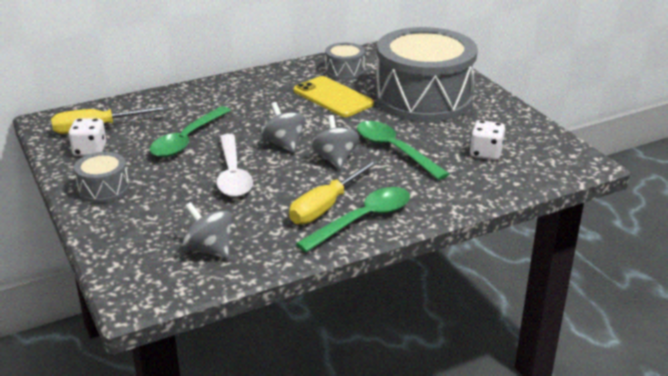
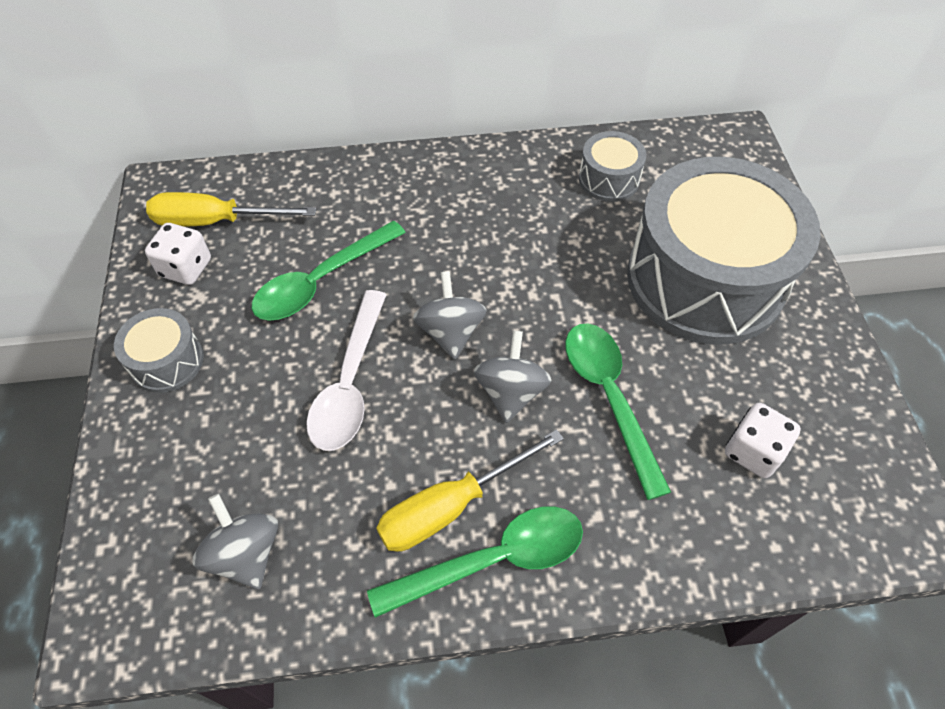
camera: 20 degrees right, 25 degrees up
yellow phone [294,76,374,117] -> none

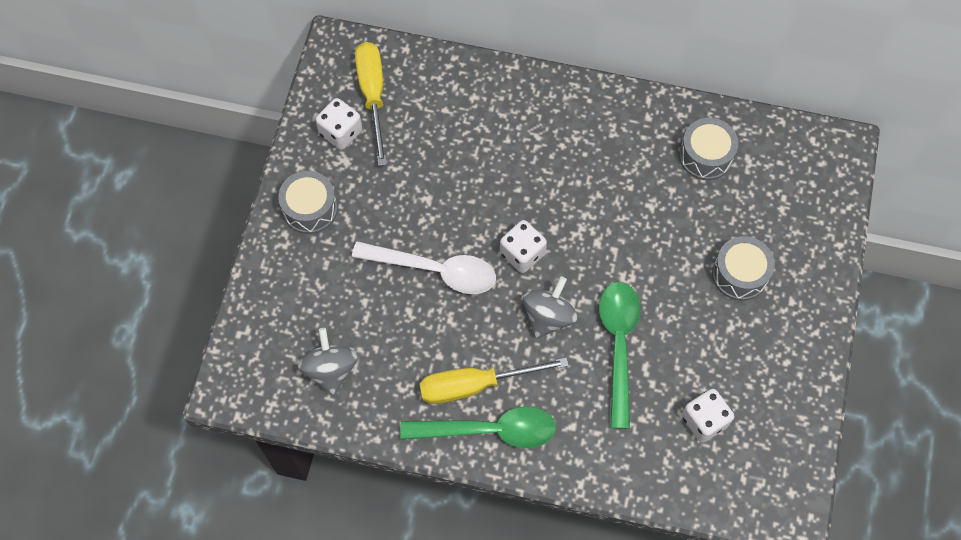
camera: 20 degrees right, 10 degrees up
yellow screwdriver [146,192,316,227] -> yellow screwdriver turned 60 degrees clockwise [355,42,387,166]
green spoon [252,221,406,321] -> none
white spoon [306,290,387,451] -> white spoon turned 105 degrees counterclockwise [352,241,496,294]
grey spinning top [413,271,487,360] -> white dice [500,220,547,273]
grey drum [627,157,821,345] -> grey drum [712,236,775,301], size x0.43

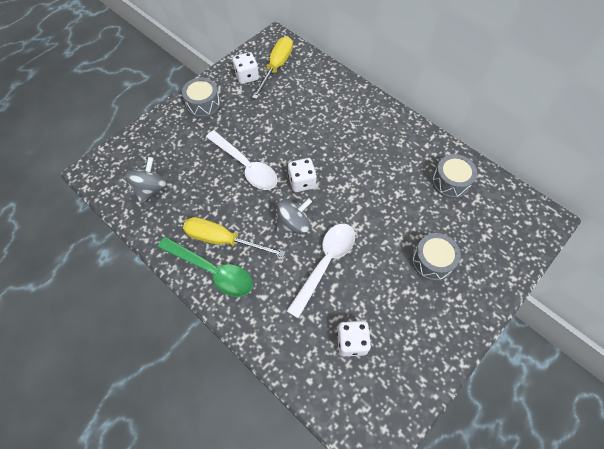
camera: 30 degrees right, 5 degrees down
green spoon [599,282,641,429] -> white spoon [287,224,355,319]

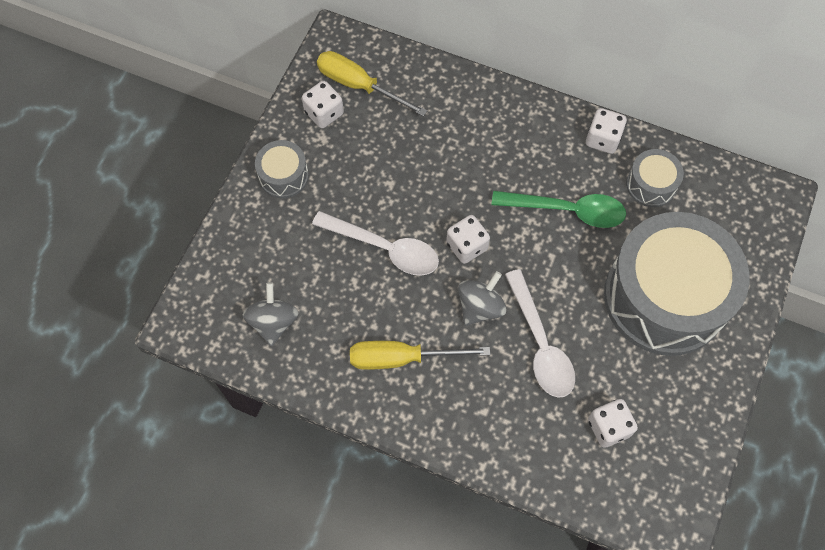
camera: 20 degrees left, 5 degrees up
green spoon [158,237,253,297] -> green spoon moved to [491,191,626,228]
yellow screwdriver [252,37,293,99] -> yellow screwdriver turned 60 degrees counterclockwise [317,51,428,117]
white spoon [287,224,355,319] -> white spoon turned 150 degrees clockwise [505,269,575,398]
grey drum [412,233,461,281] -> grey drum [604,212,750,356], size x2.33
none -> white dice [586,108,627,154]

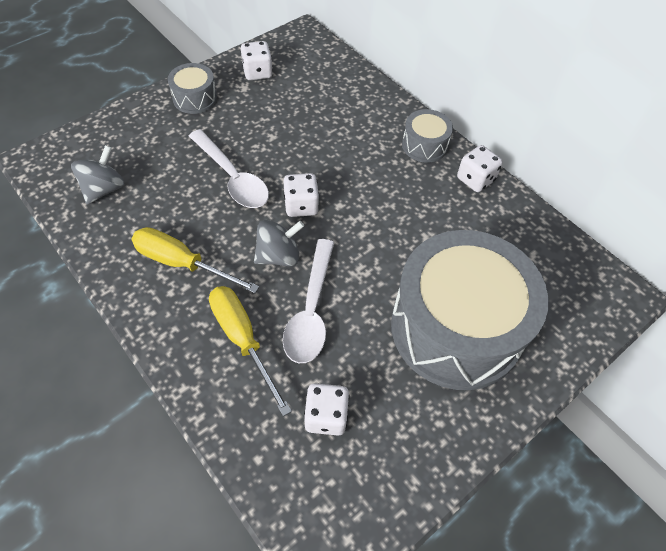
camera: 25 degrees right, 10 degrees down
yellow screwdriver [317,51,428,117] -> yellow screwdriver moved to [209,286,292,416]
green spoon [491,191,626,228] -> none
grey drum [626,149,684,207] -> grey drum moved to [402,109,453,163]

